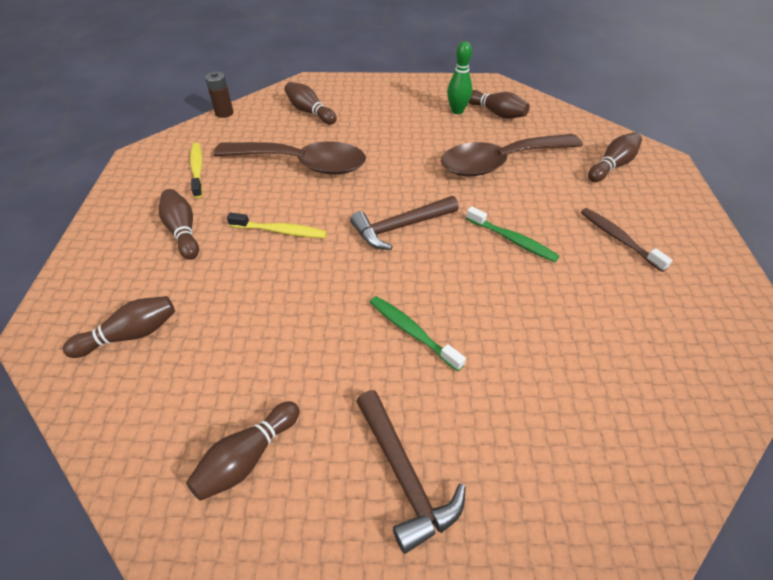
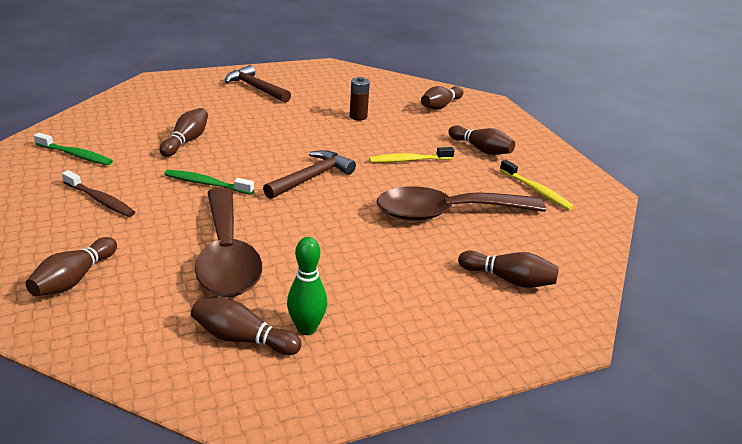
camera: 155 degrees right, 15 degrees down
brown bowling pin [186,401,300,501] -> brown bowling pin moved to [160,108,208,157]
brown battery [205,71,233,118] -> brown battery moved to [350,77,370,121]
green toothbrush [370,296,466,371] -> green toothbrush moved to [34,133,113,165]
brown spoon [441,134,583,176] -> brown spoon turned 120 degrees clockwise [195,187,262,297]

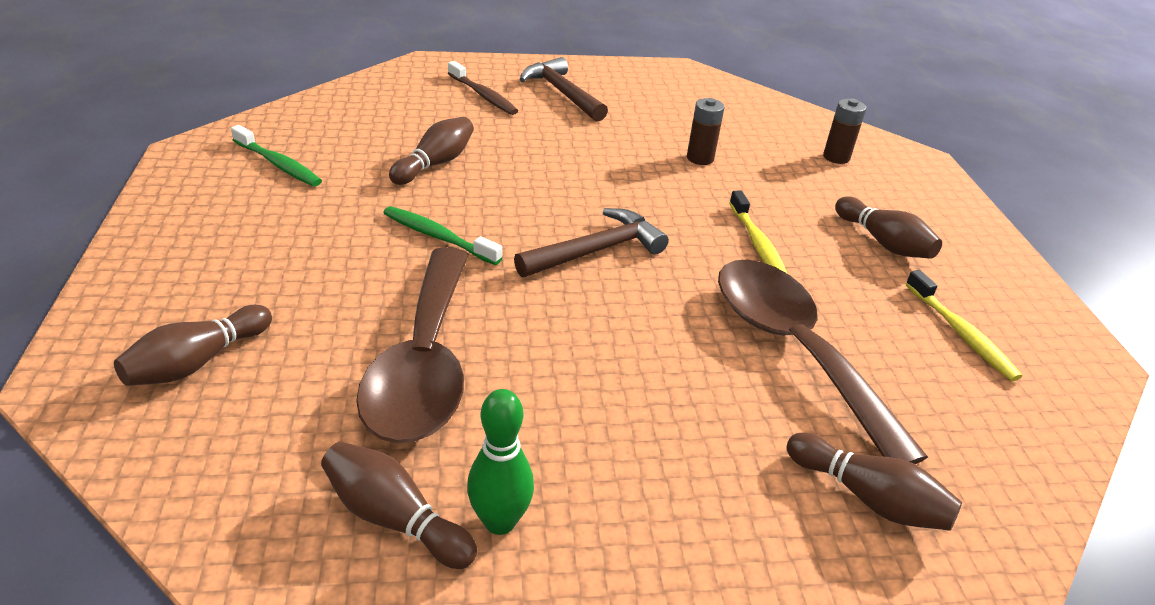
camera: 15 degrees right, 5 degrees up
brown toothbrush [62,170,135,217] -> brown toothbrush moved to [448,61,518,115]
yellow toothbrush [369,147,454,163] -> yellow toothbrush turned 105 degrees counterclockwise [729,190,787,273]
brown spoon [377,186,546,221] -> brown spoon turned 60 degrees clockwise [718,259,928,464]
brown bowling pin [421,86,463,110] -> brown battery [823,99,866,164]

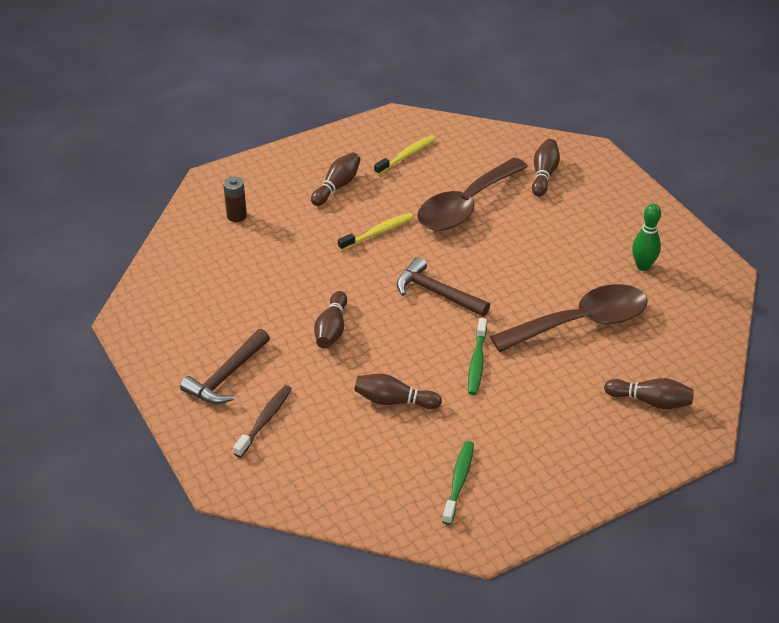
camera: 110 degrees left, 5 degrees up
brown bowling pin [321,441,477,569] -> brown bowling pin moved to [314,291,347,349]
brown battery [687,98,725,165] -> none

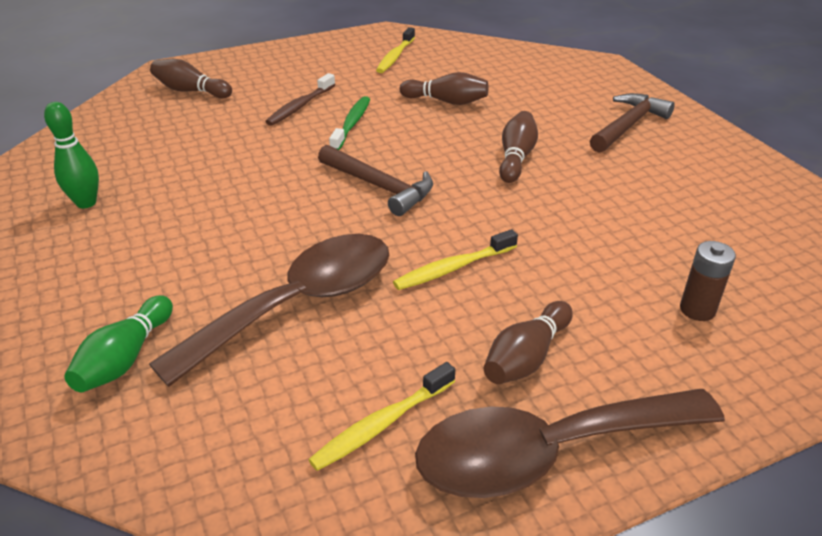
camera: 175 degrees left, 5 degrees down
brown toothbrush [233,385,292,458] -> brown toothbrush moved to [265,73,335,126]
green toothbrush [442,441,474,525] -> yellow toothbrush [376,27,415,73]
brown spoon [490,284,648,352] -> brown spoon moved to [415,389,725,498]
brown bowling pin [532,139,560,197] -> green bowling pin [64,295,173,393]

